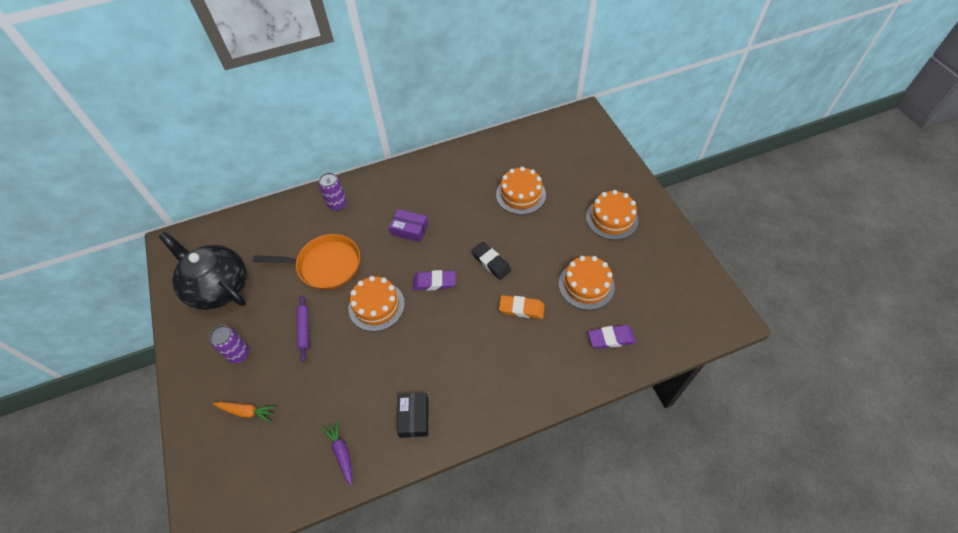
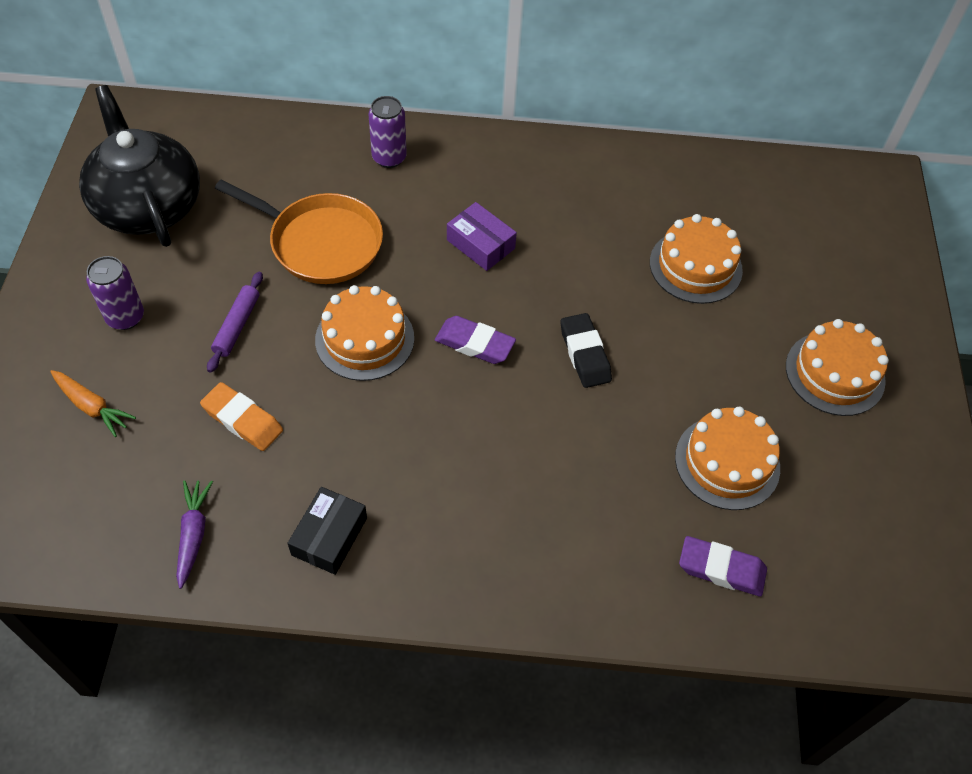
camera: 20 degrees right, 0 degrees up
orange eraser [499,295,545,319] -> orange eraser moved to [200,382,283,451]

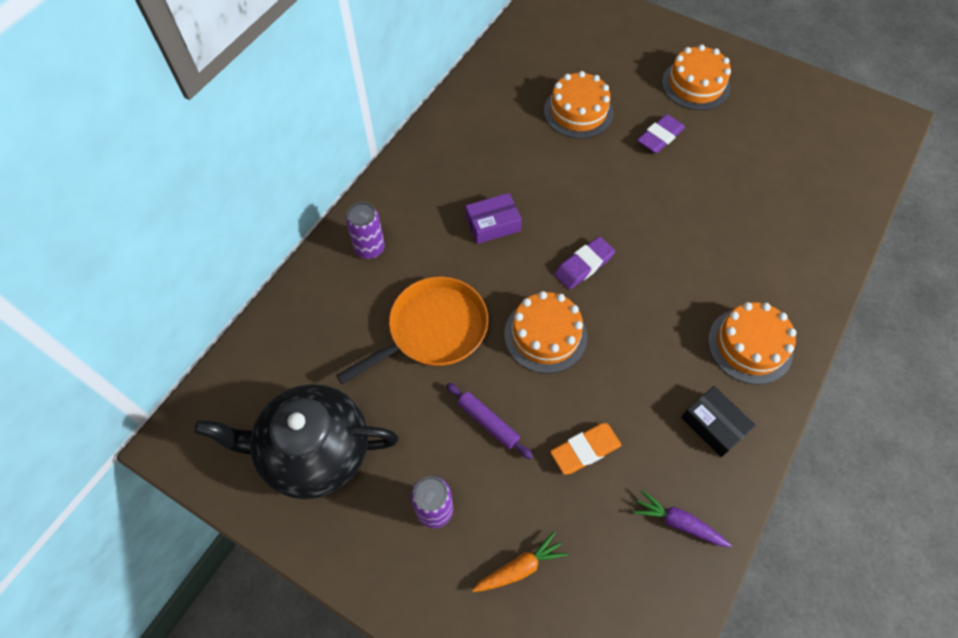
camera: 60 degrees left, 5 degrees up
black eraser [560,313,612,388] -> none
orange cake [675,407,780,510] -> orange cake moved to [708,302,796,385]
purple eraser [679,536,767,596] -> purple eraser moved to [637,114,685,153]

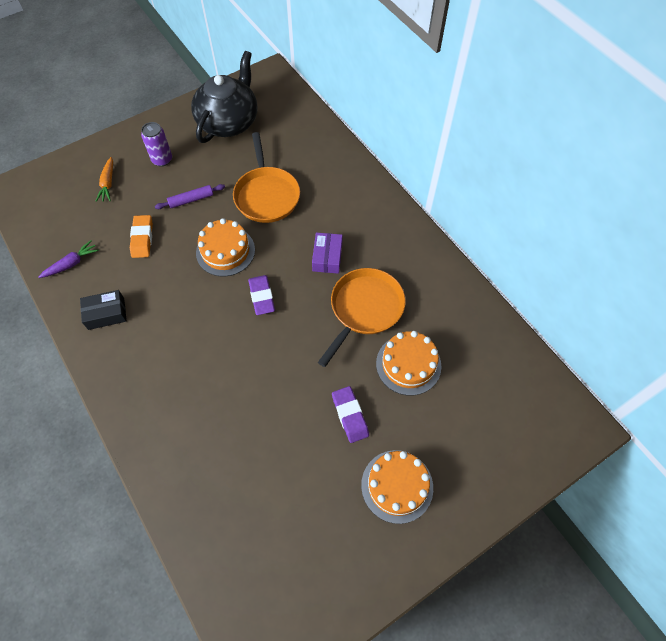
camera: 115 degrees right, 0 degrees up
purple can [346,202,385,259] -> none
orange cake [708,302,796,385] -> none
none -> orange pan [318,268,406,367]

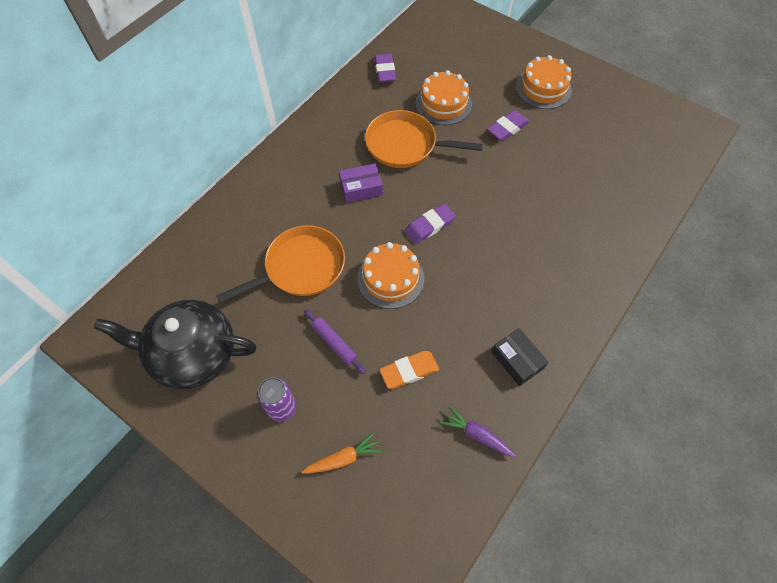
camera: 110 degrees left, 0 degrees up
none -> purple eraser [374,54,396,83]

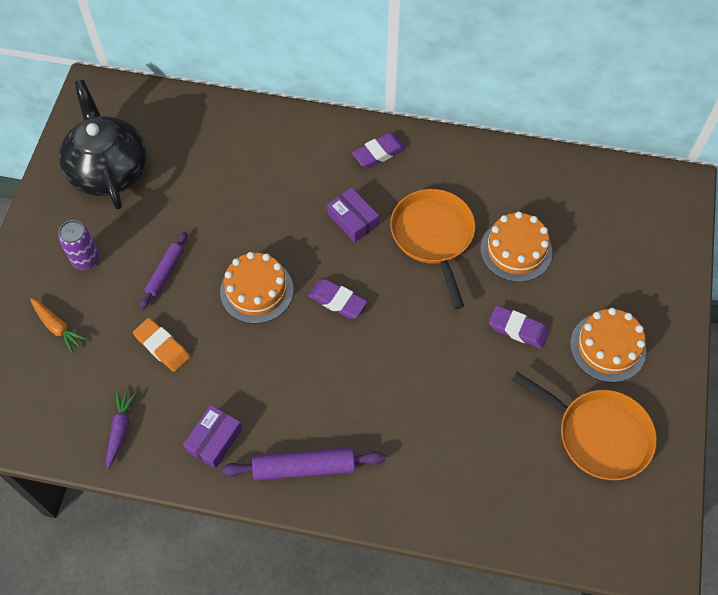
camera: 65 degrees right, 0 degrees up
orange pan [217,225,345,303] -> orange pan moved to [512,372,657,480]
purple eraser [374,54,396,83] -> purple eraser moved to [352,133,406,168]
black box [491,328,548,386] -> purple box [183,405,242,469]
none -> purple rolling pin [222,448,385,480]

